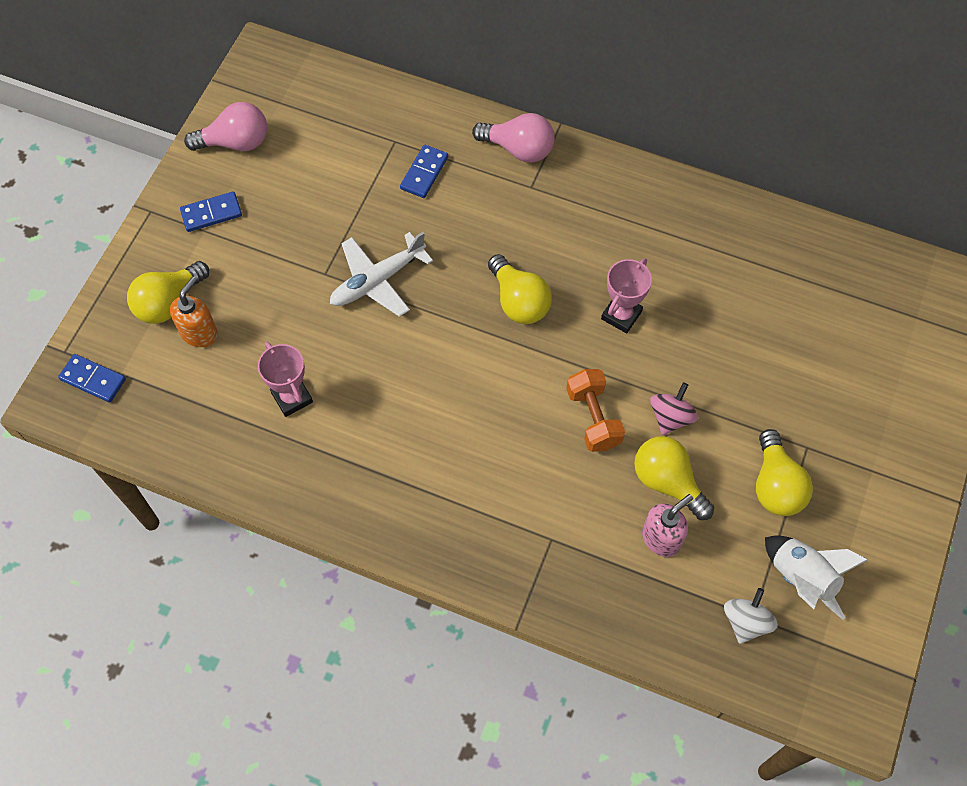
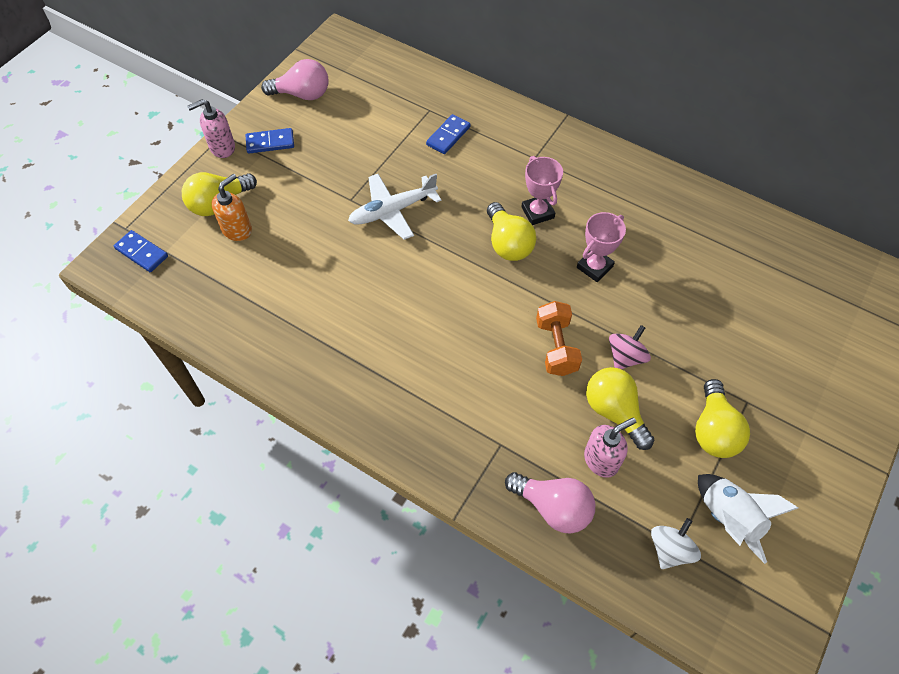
camera: 10 degrees right, 5 degrees down
pink trophy [258,342,313,417] -> pink trophy moved to [521,156,563,225]
pink light bulb [472,113,555,163] -> pink light bulb moved to [505,472,595,534]
none -> pink soap dispenser [187,99,235,158]

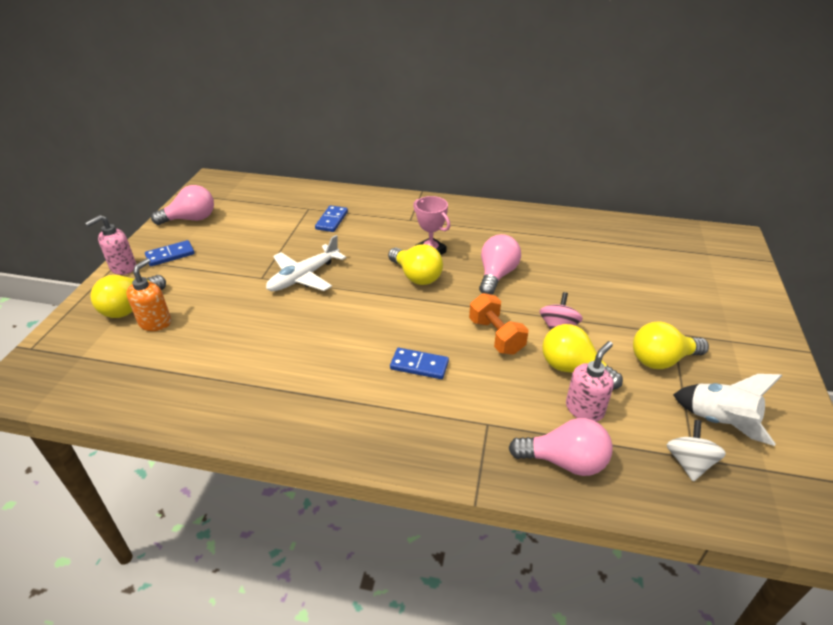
camera: 20 degrees left, 20 degrees down
blue domino [114,230,168,272] -> blue domino moved to [390,348,449,379]
pink trophy [577,212,626,282] -> pink light bulb [479,234,521,295]
yellow light bulb [695,379,750,458] -> yellow light bulb turned 90 degrees clockwise [633,322,709,369]

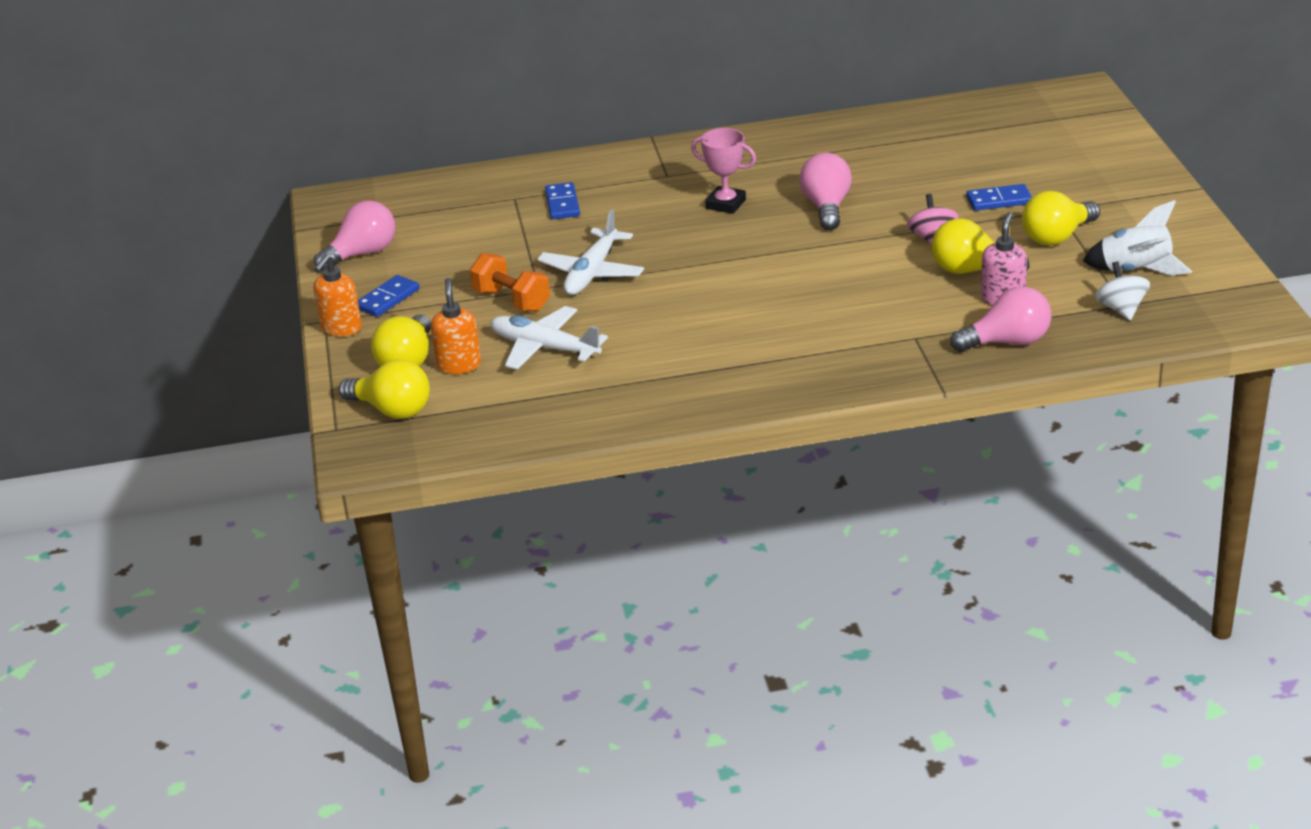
camera: 20 degrees left, 5 degrees down
pink soap dispenser [85,215,136,275] -> orange soap dispenser [313,254,362,337]
yellow light bulb [388,244,443,285] -> yellow light bulb moved to [339,360,430,419]
blue domino [390,348,449,379] -> blue domino moved to [966,184,1032,211]
orange dumbbell [469,293,529,355] -> orange dumbbell moved to [470,253,550,312]
none -> white plane [490,306,608,370]

